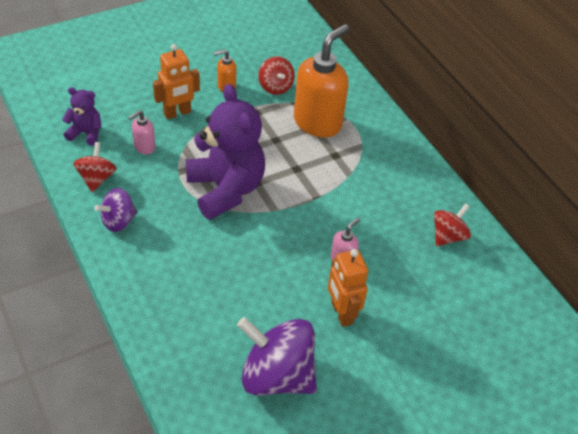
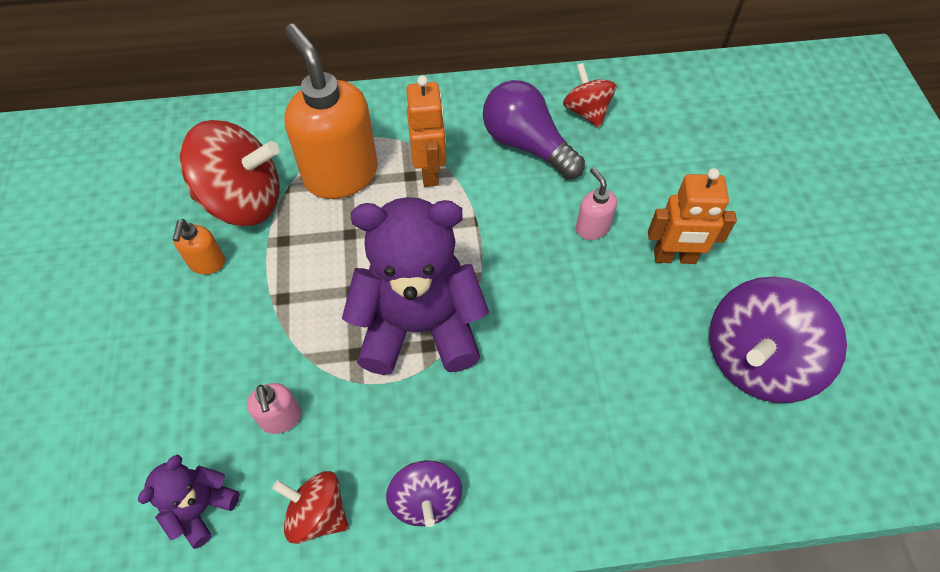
camera: 65 degrees left, 10 degrees up
orange robot [153,44,200,119] -> orange robot moved to [406,76,446,187]
red spinning top [258,56,295,95] -> red spinning top [180,120,280,226], size x1.82
none -> purple light bulb [483,80,585,179]

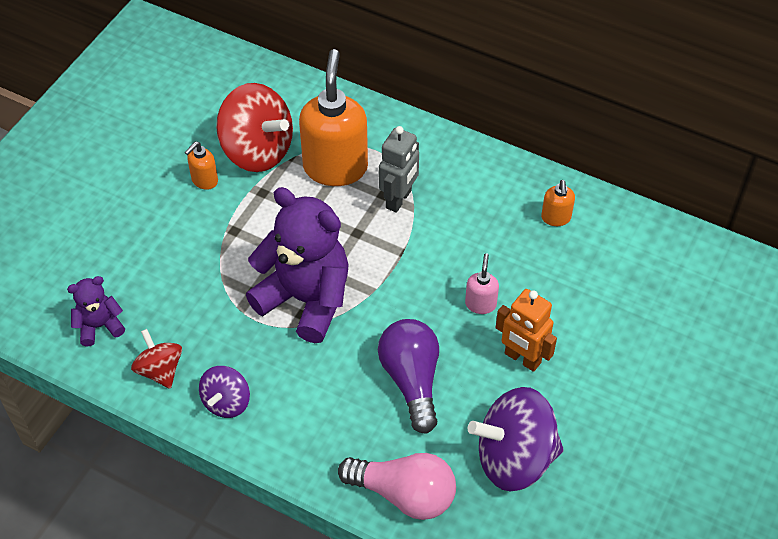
camera: 35 degrees right, 5 degrees down
pink soap dispenser [247,383,301,434] -> none
orange robot [406,76,446,187] -> grey robot [379,126,419,213]
purple light bulb [483,80,585,179] -> purple light bulb moved to [378,319,439,434]
red spinning top [563,63,616,128] -> orange soap dispenser [541,180,575,226]
none -> pink light bulb [338,453,456,520]

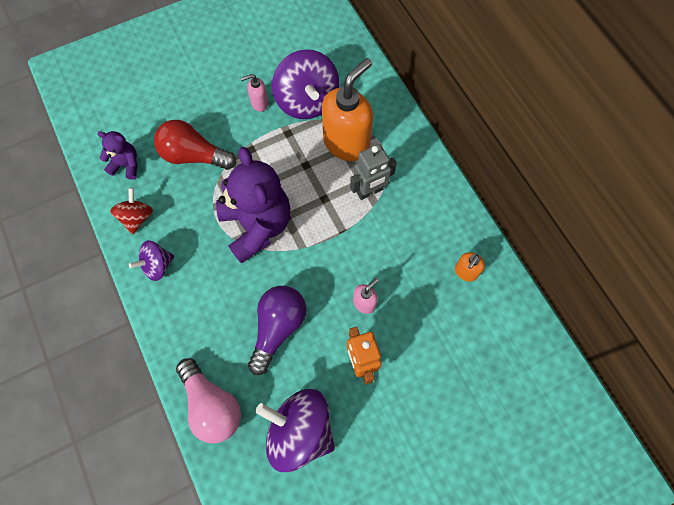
camera: 35 degrees right, 15 degrees up
orange soap dispenser [185,142,218,190] -> pink soap dispenser [241,74,269,112]
red spinning top [216,83,293,172] -> purple spinning top [272,49,339,119]
none -> red light bulb [154,120,236,170]

